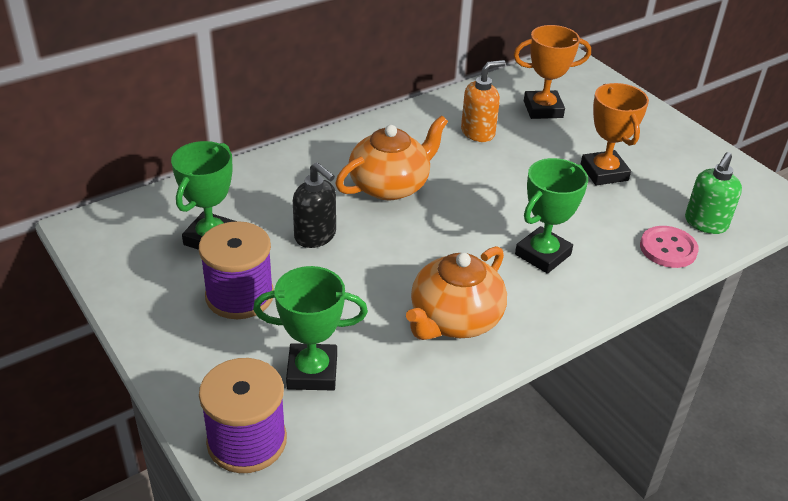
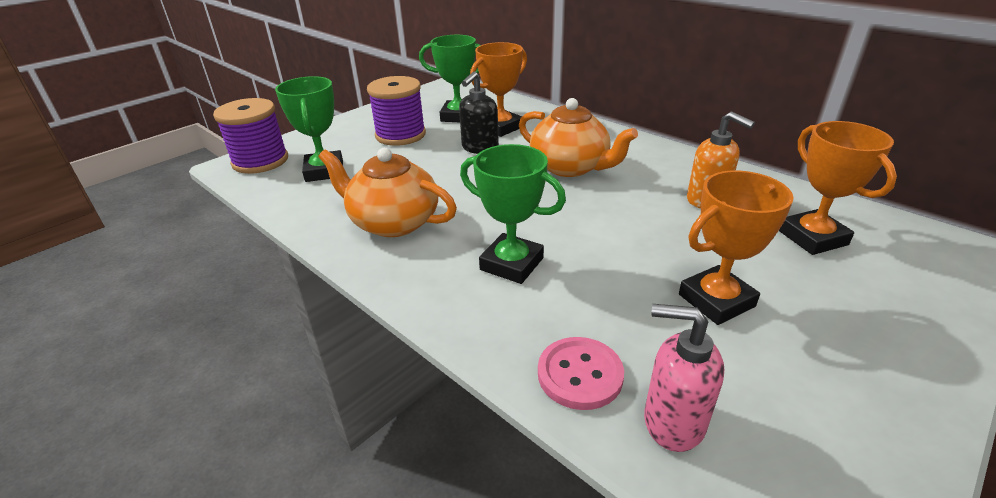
camera: 80 degrees right, 5 degrees down
green soap dispenser [685,152,742,234] -> pink soap dispenser [644,304,724,452]
none -> orange trophy [470,42,527,137]

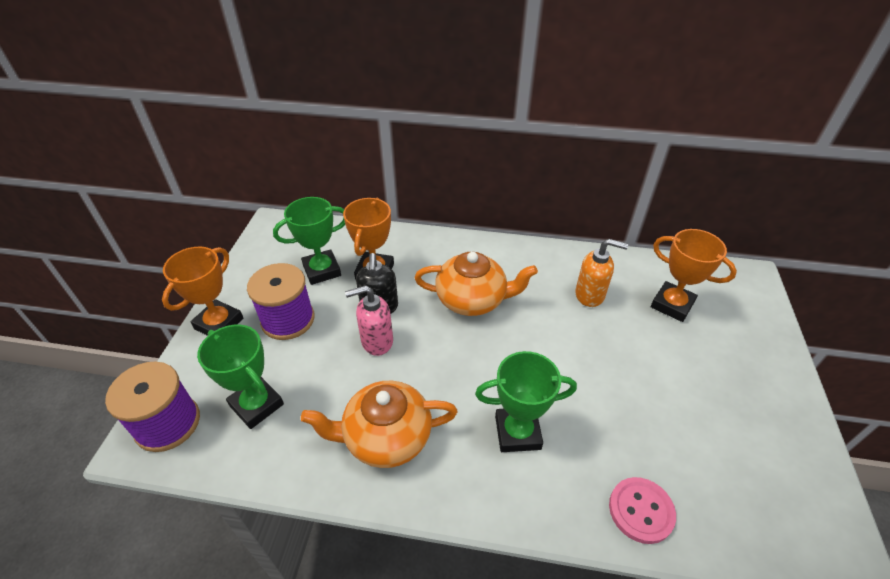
camera: 35 degrees left, 10 degrees up
pink soap dispenser [644,304,724,452] -> pink soap dispenser moved to [345,285,393,356]
orange trophy [679,170,794,325] -> orange trophy moved to [162,247,243,336]

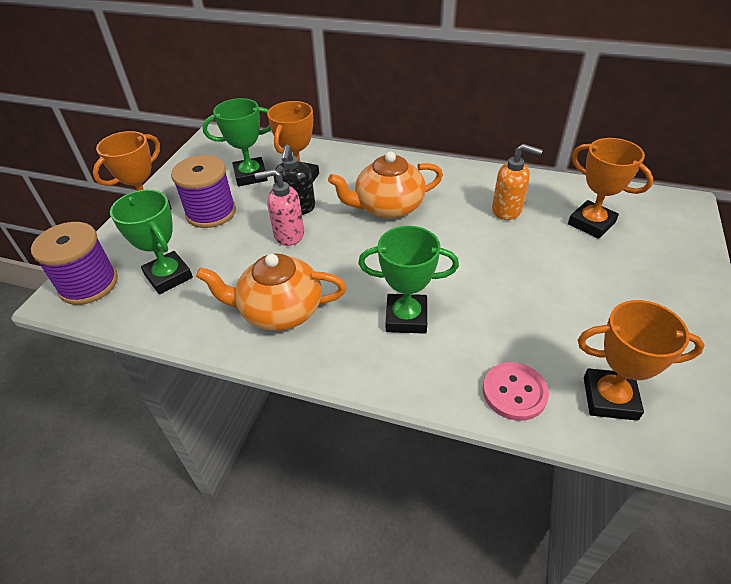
camera: 10 degrees right, 0 degrees up
orange teapot [414,252,538,316] -> orange teapot turned 150 degrees clockwise [328,151,443,219]
none -> orange trophy [578,300,705,421]

